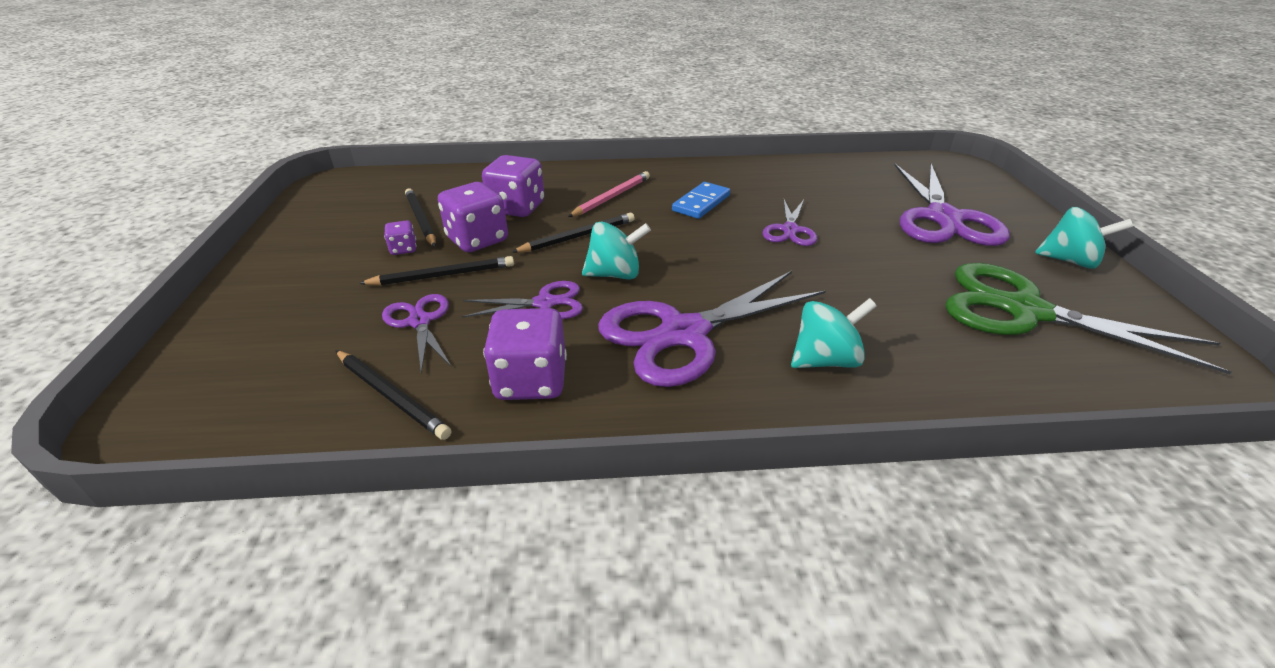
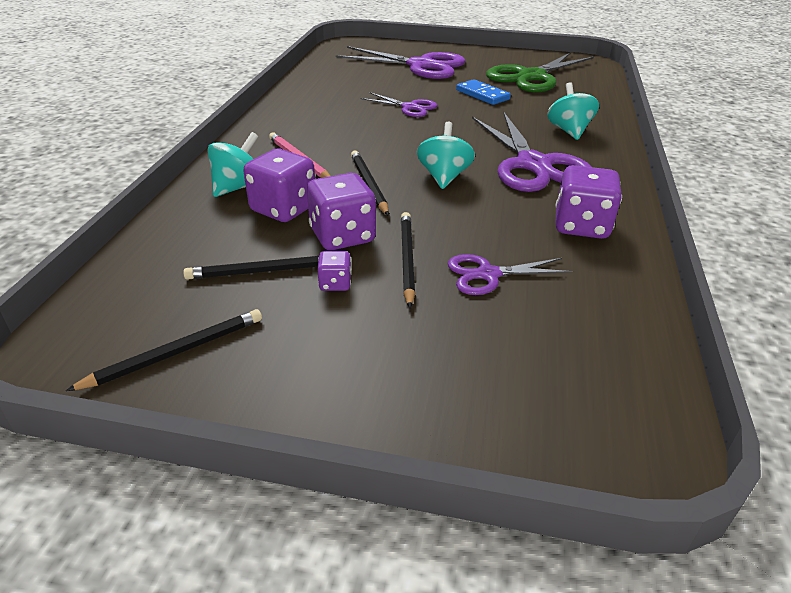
camera: 75 degrees left, 0 degrees up
black pencil [335,350,451,440] -> black pencil moved to [66,309,262,391]
purple scissors [462,281,583,319] -> none
blue domino [672,182,730,219] -> blue domino moved to [456,79,511,105]
turquoise spinning top [1035,207,1133,269] -> turquoise spinning top moved to [207,132,258,197]

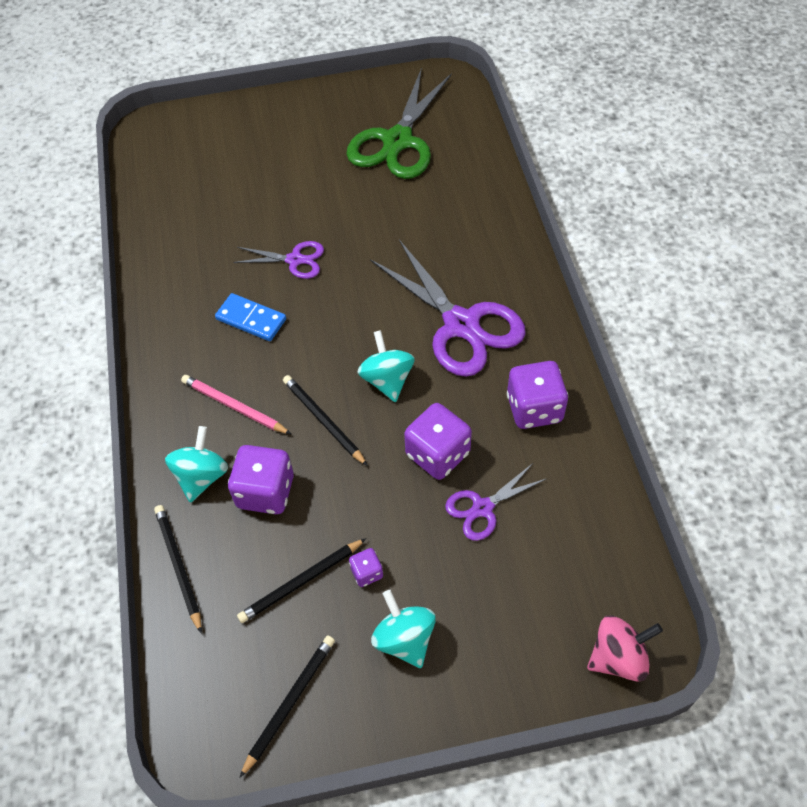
camera: 20 degrees left, 20 degrees up
purple dice [307,173,376,250] -> purple dice moved to [404,403,472,480]
purple scissors [336,46,466,79] -> none
black pencil [401,212,415,308] -> black pencil moved to [154,505,202,634]
blue domino [456,79,511,105] -> blue domino moved to [215,293,286,341]
turquoise spinning top [547,82,599,140] -> turquoise spinning top moved to [371,590,436,668]
none -> pink spinning top [587,615,663,682]

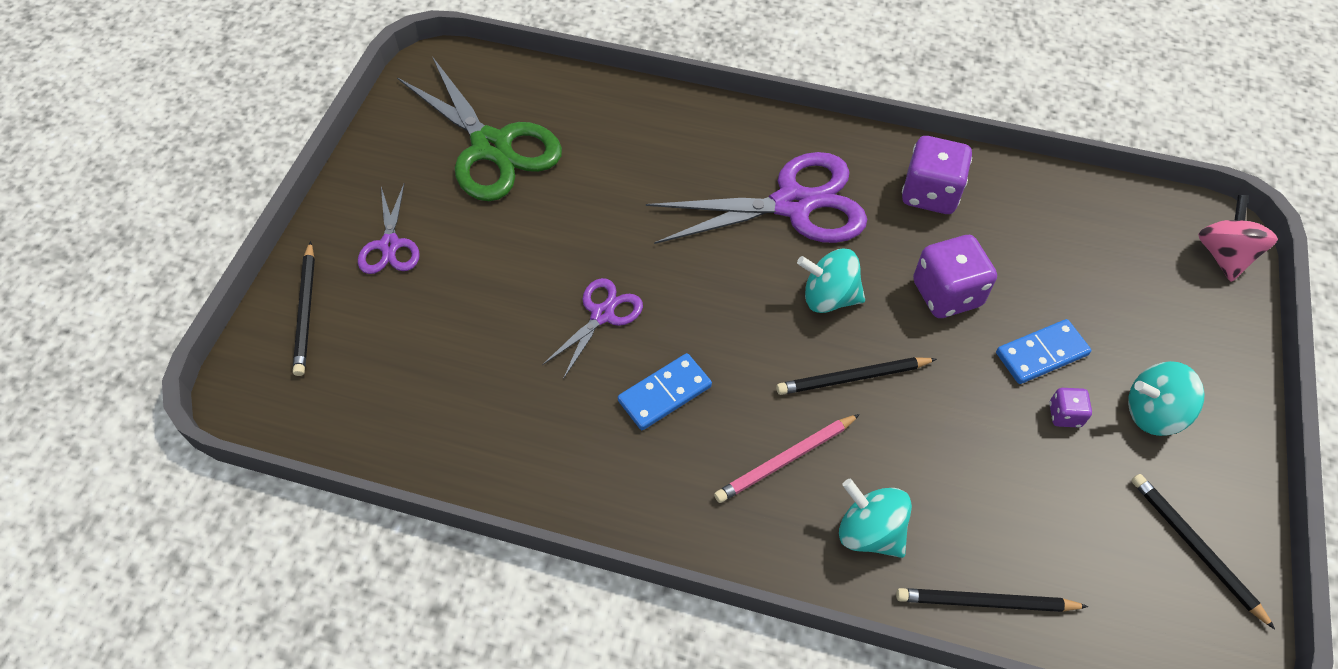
camera: 65 degrees left, 0 degrees up
purple dice [228,445,294,514] -> none
black pencil [237,538,366,623] -> black pencil moved to [293,241,315,376]
purple scissors [445,463,546,541] -> purple scissors moved to [358,183,420,274]
none -> blue domino [996,319,1091,384]

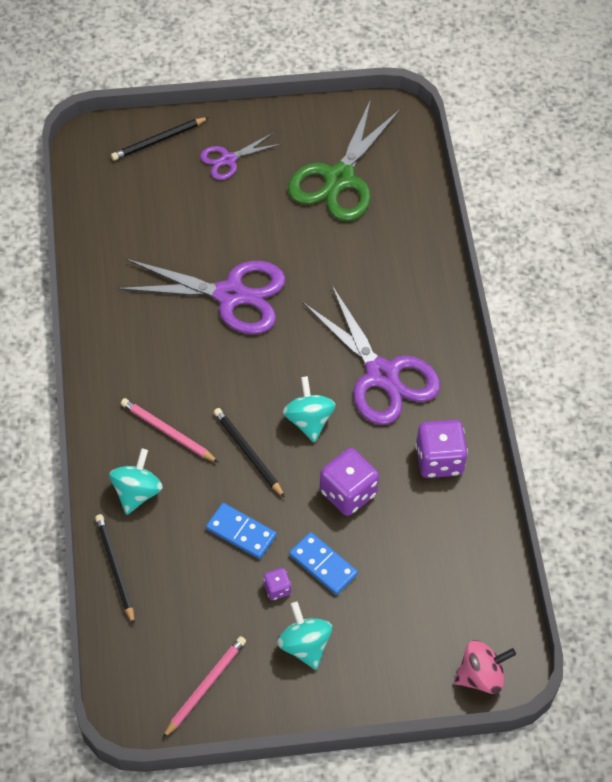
camera: 65 degrees right, 0 degrees up
purple scissors [542,278,643,379] -> purple scissors [117,259,286,334], size x1.93
blue domino [618,353,712,430] -> blue domino moved to [206,503,277,559]
black pencil [1131,474,1275,629] -> pink pencil [162,636,246,739]

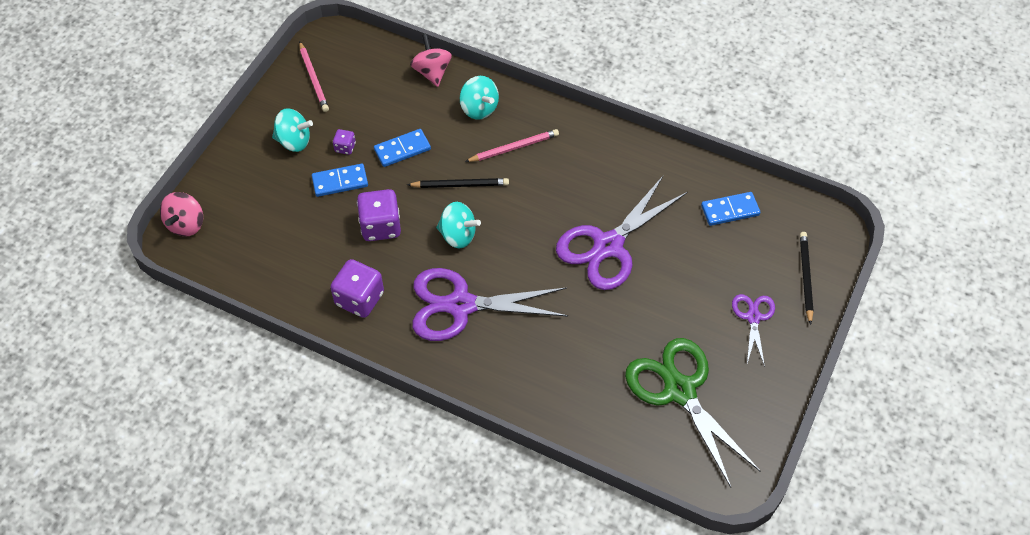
camera: 125 degrees right, 0 degrees up
black pencil [95,514,134,625] -> pink spinning top [410,34,452,87]
none -> blue domino [701,192,760,226]

